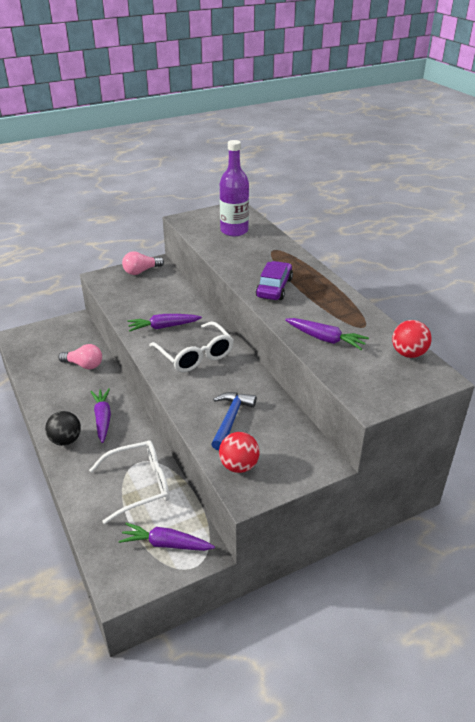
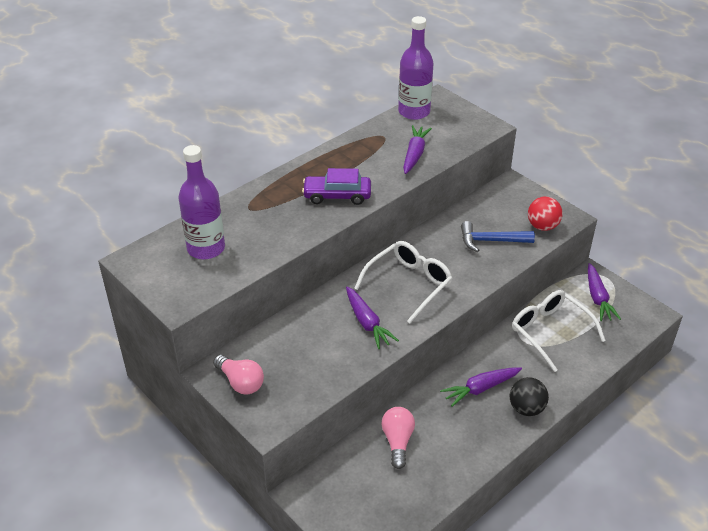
camera: 105 degrees left, 5 degrees up
red ball [392,320,432,358] -> purple bottle [398,16,434,120]

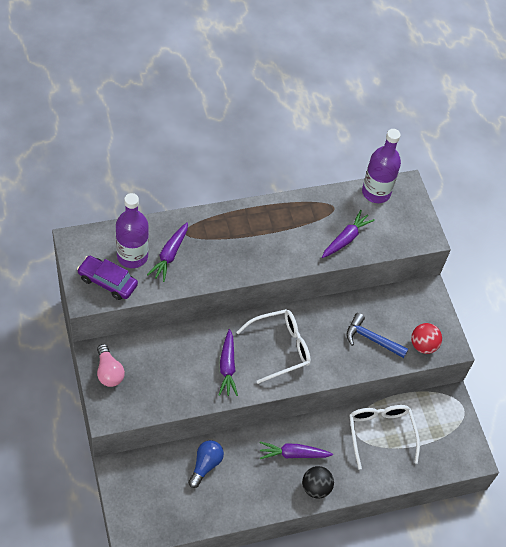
camera: 20 degrees right, 15 degrees up
purple car [302,168,371,205] -> purple car moved to [77,256,138,300]
pink light bulb [382,407,415,469] -> blue light bulb [188,440,224,488]
purple carrot [588,263,621,321] -> purple carrot moved to [147,222,188,282]

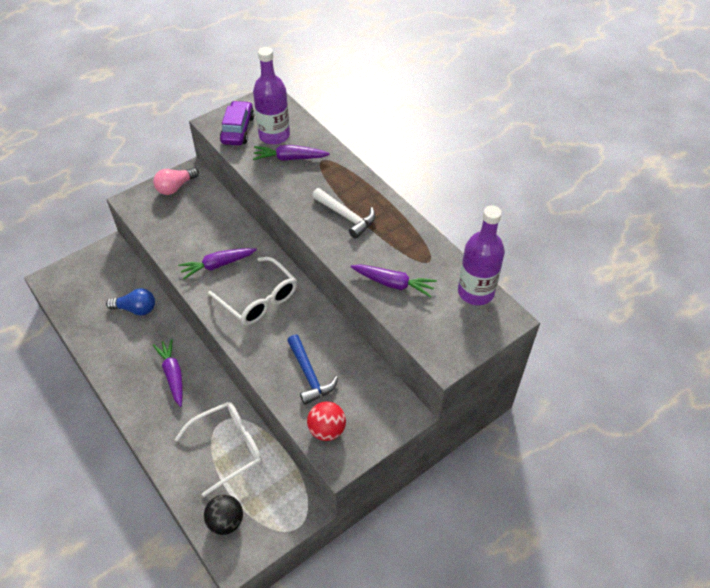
camera: 75 degrees right, 5 degrees down
black ball [302,466,334,499] -> black ball moved to [204,495,243,535]
blue hammer [346,313,408,358] -> blue hammer turned 150 degrees clockwise [287,335,338,405]
none -> white hammer [312,188,376,239]

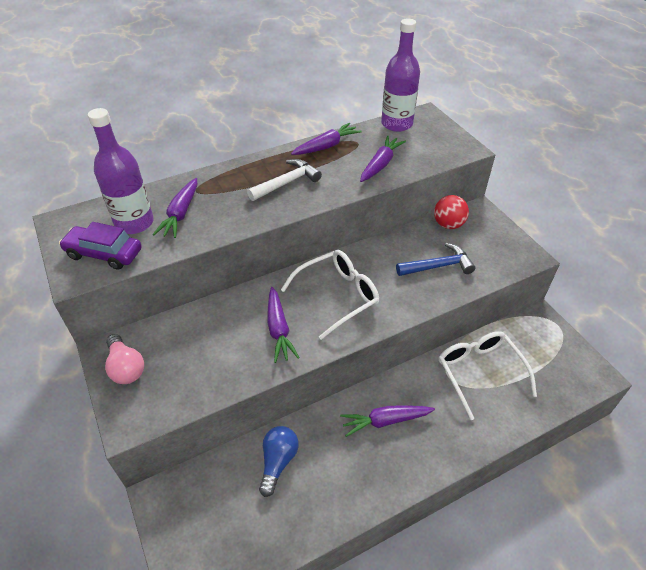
camera: 80 degrees left, 5 degrees down
black ball [204,495,243,535] -> none
red ball [307,401,346,441] -> red ball moved to [434,195,469,229]
none -> purple carrot [291,123,362,155]

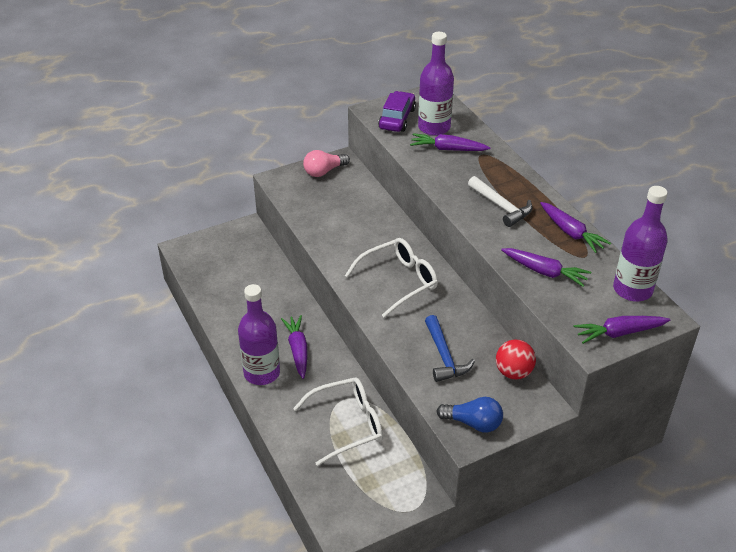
camera: 90 degrees right, 5 degrees down
blue light bulb [259,426,299,497] -> blue light bulb moved to [436,397,503,433]
purple carrot [267,287,300,363] -> purple carrot moved to [574,316,670,344]
white glasses [281,250,379,340] -> white glasses turned 90 degrees counterclockwise [345,238,438,318]
none -> purple bottle [238,284,280,385]

